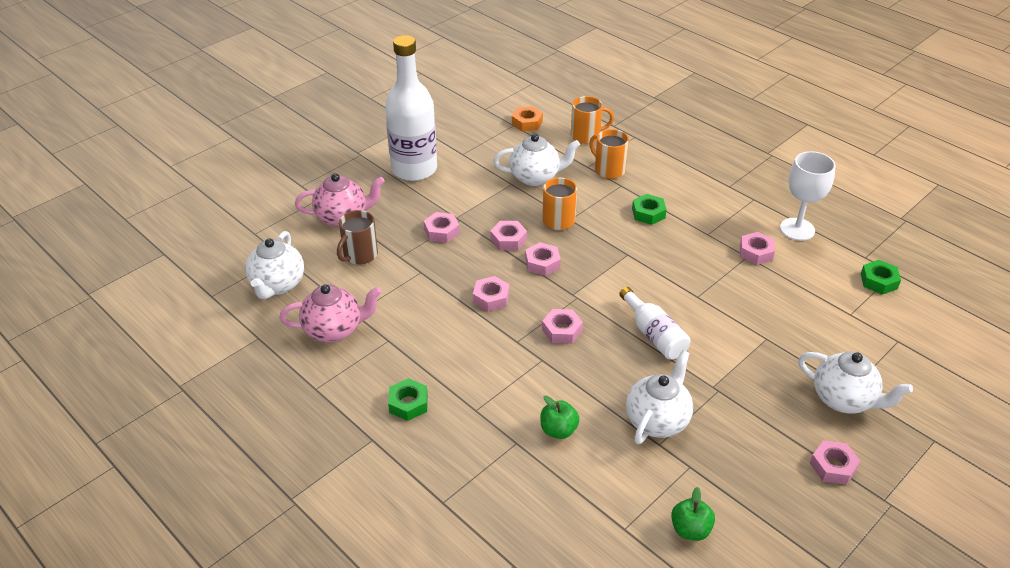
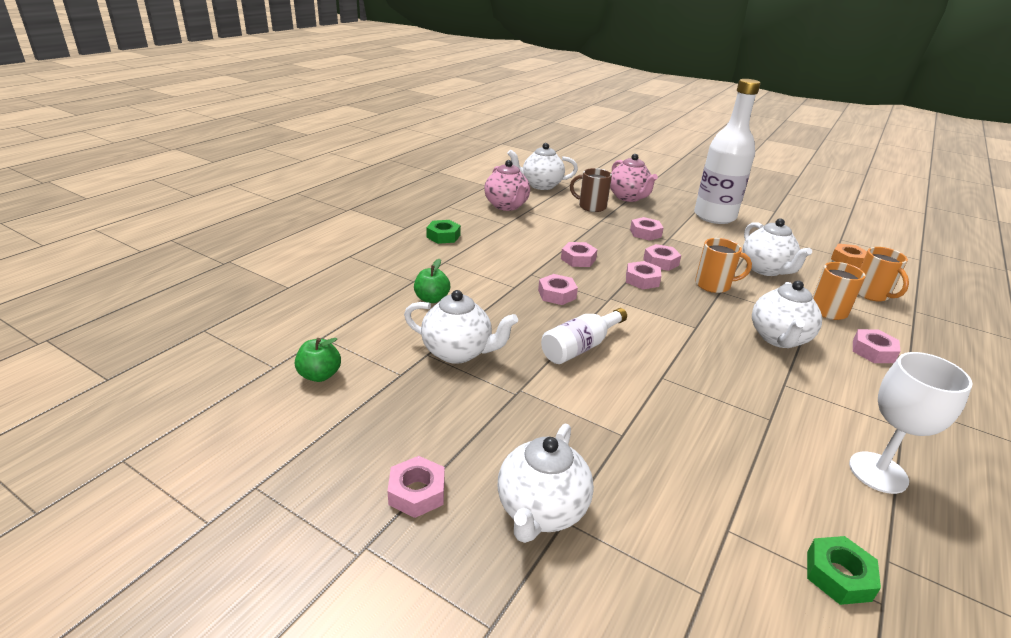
camera: 75 degrees right, 10 degrees down
green nut [632,194,667,225] -> white teapot [752,280,822,348]
pink nut [740,232,775,265] -> pink nut moved to [853,329,901,363]

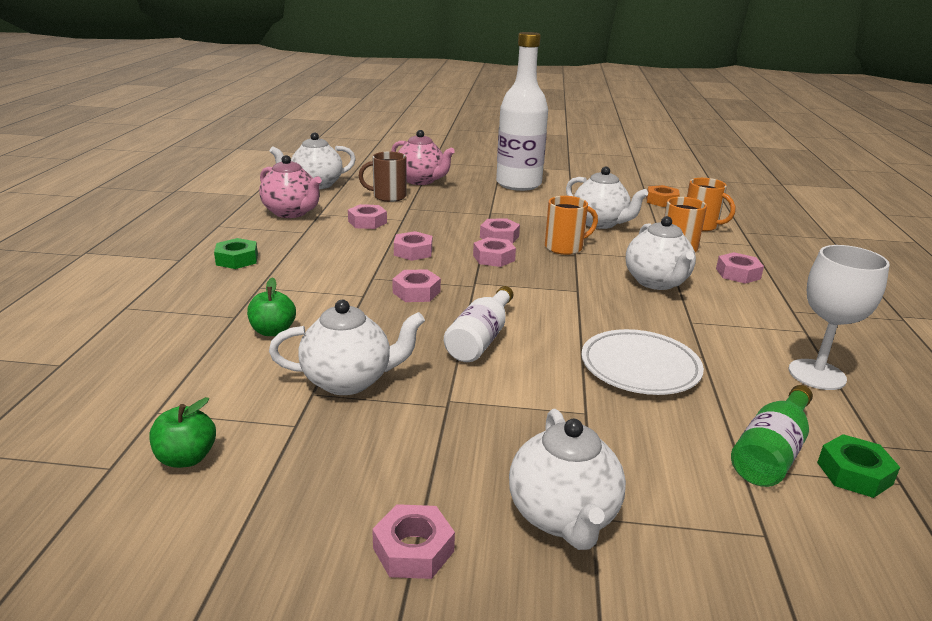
camera: 25 degrees left, 5 degrees down
pink nut [630,217,664,241] -> pink nut moved to [348,204,387,229]
none -> white plate [581,329,704,395]
none -> green bottle [731,385,813,487]

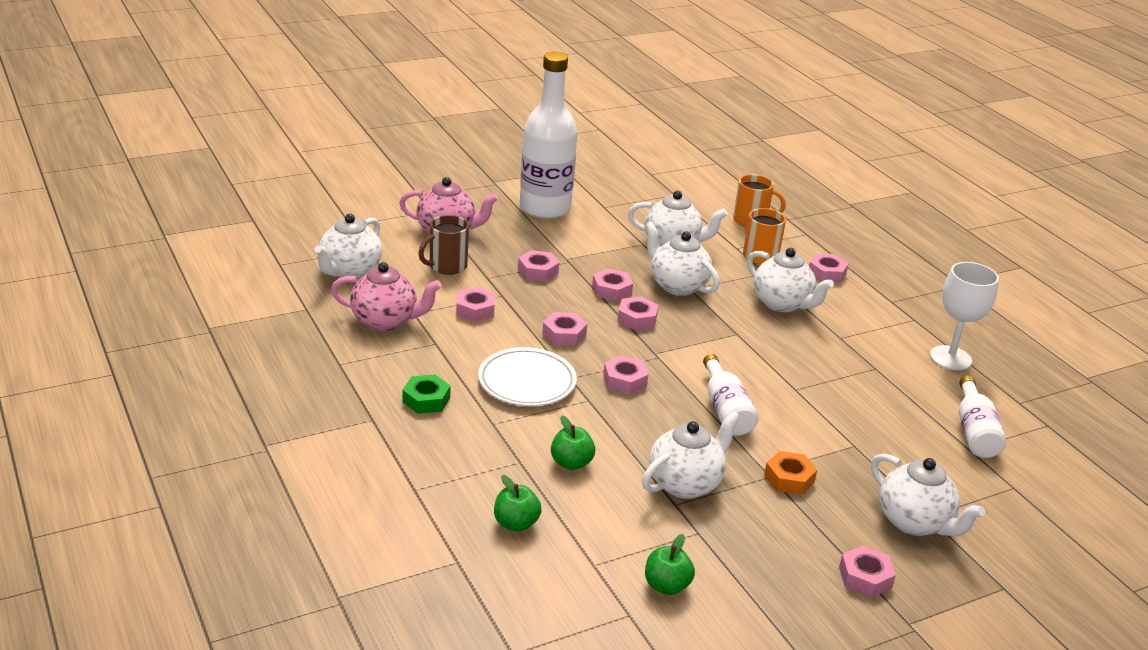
camera: 35 degrees left, 5 degrees up
orange mug [545,196,598,255] -> white teapot [645,222,720,296]
white plate [581,329,704,395] -> white plate moved to [478,347,577,406]
orange nut [646,185,680,207] -> orange nut moved to [764,451,817,495]
green bottle [731,385,813,487] -> white bottle [959,376,1006,458]
green nut [817,434,900,498] -> none
none -> green apple [494,475,541,532]
none -> pink nut [518,250,559,282]

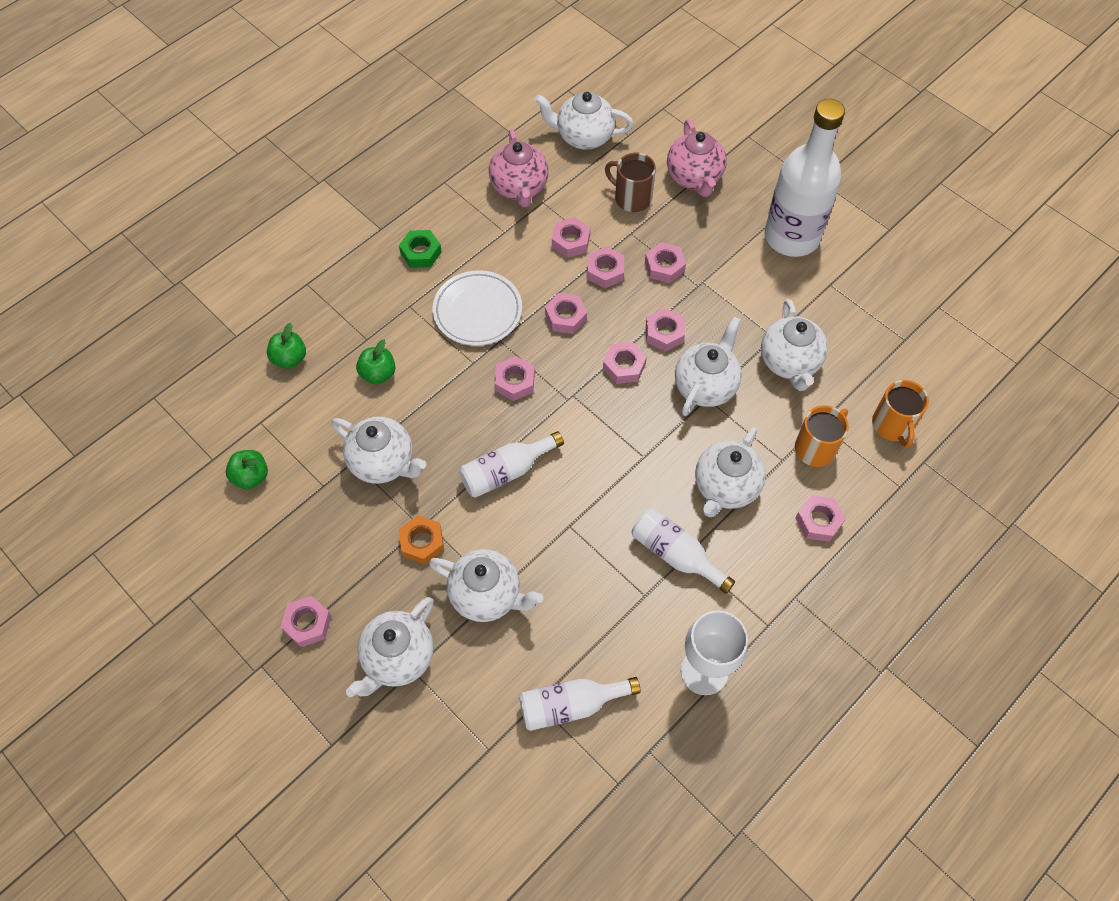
camera: 75 degrees right, 30 degrees up
none -> white teapot [429,549,543,622]
none -> pink nut [587,246,624,288]
none -> white bottle [632,508,735,594]

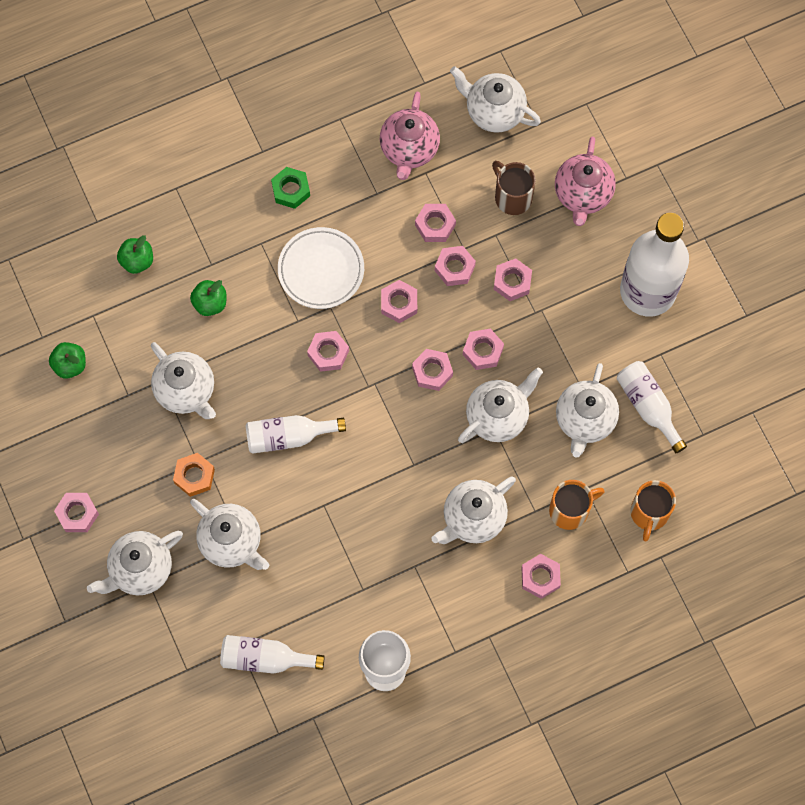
camera: 20 degrees right, 10 degrees up
white bottle [632,508,735,594] -> white bottle moved to [617,361,687,453]

